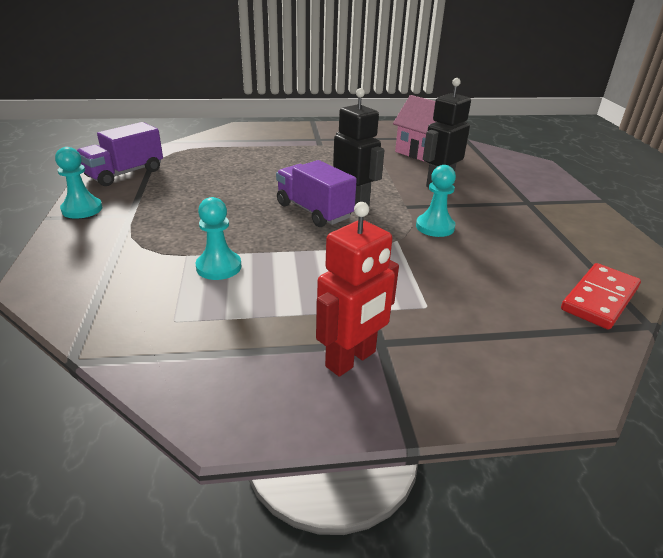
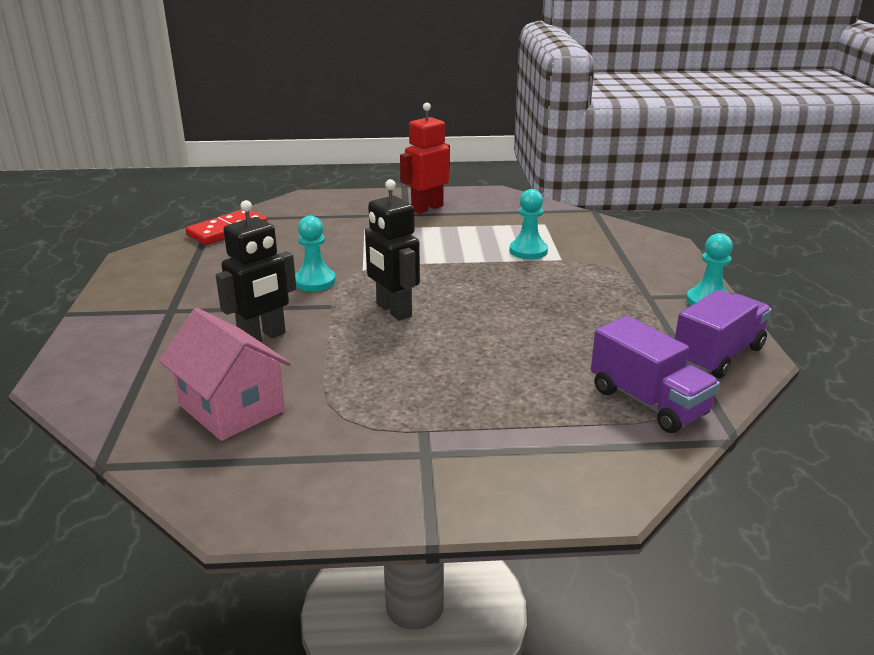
camera: 175 degrees left, 5 degrees down
purple truck [276,160,357,227] -> purple truck moved to [591,316,720,433]

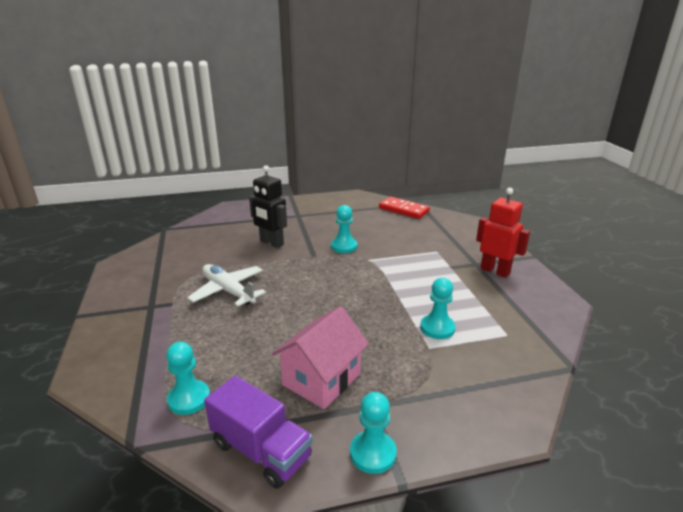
camera: 80 degrees right, 0 degrees up
pink house [159,308,291,441] -> pink house moved to [272,306,369,409]
black robot [365,179,420,320] -> none
purple truck [591,316,720,433] -> turquoise pawn [166,342,210,415]
none -> white plane [187,264,266,307]

